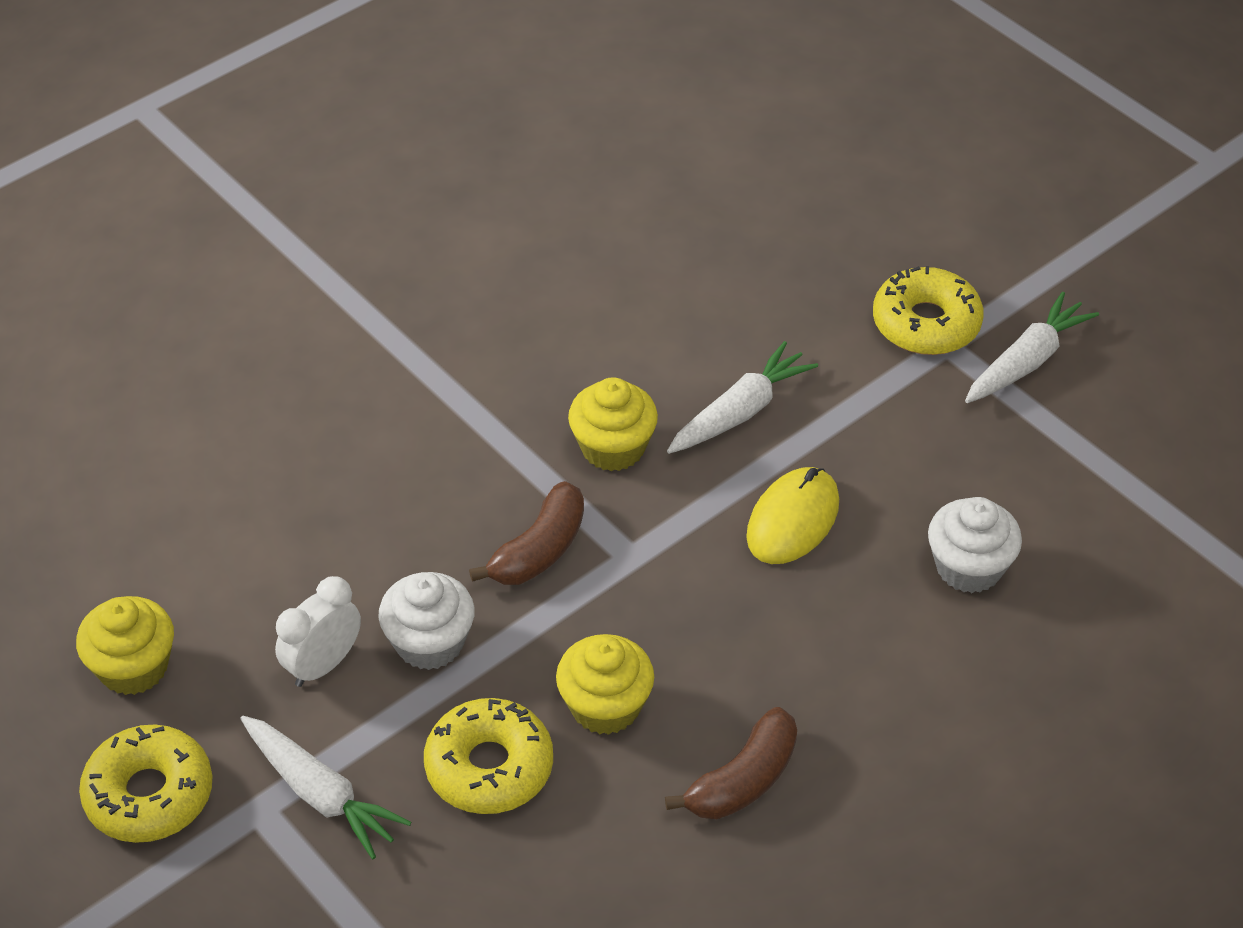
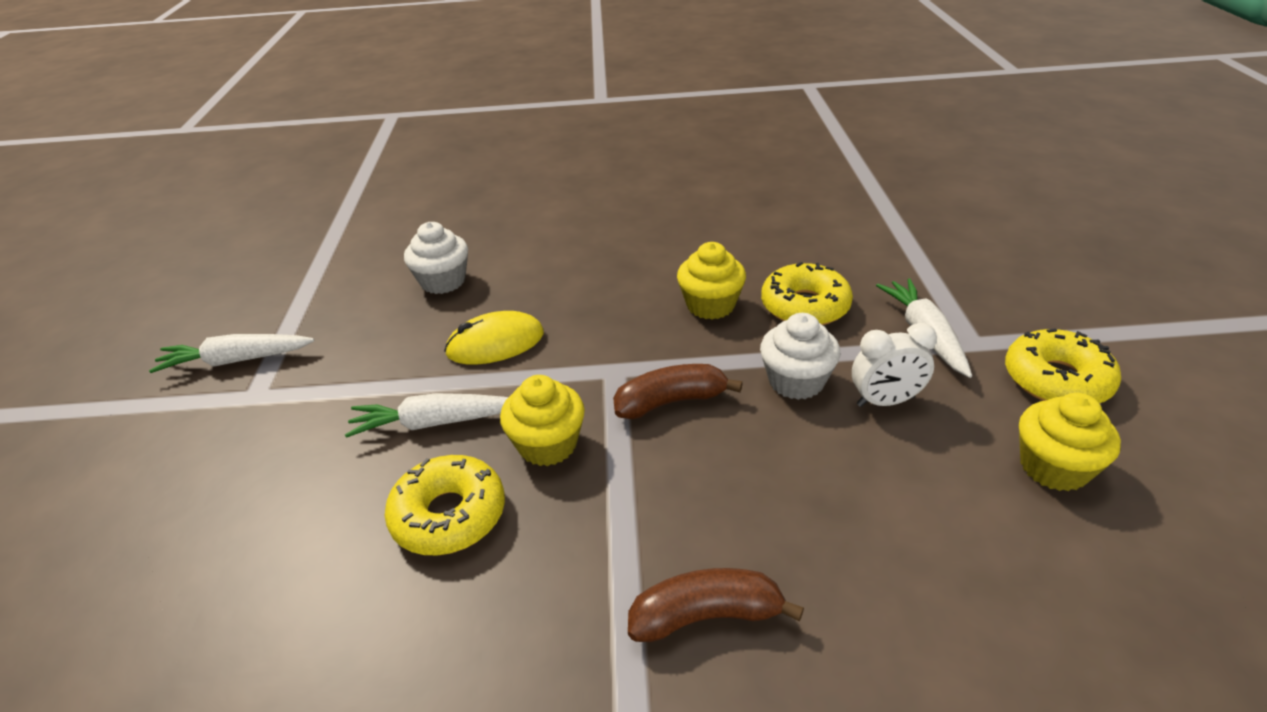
camera: 140 degrees left, 10 degrees down
brown banana [665,707,797,819] -> brown banana moved to [628,568,804,642]
yellow donut [873,266,984,355] -> yellow donut moved to [385,455,505,555]

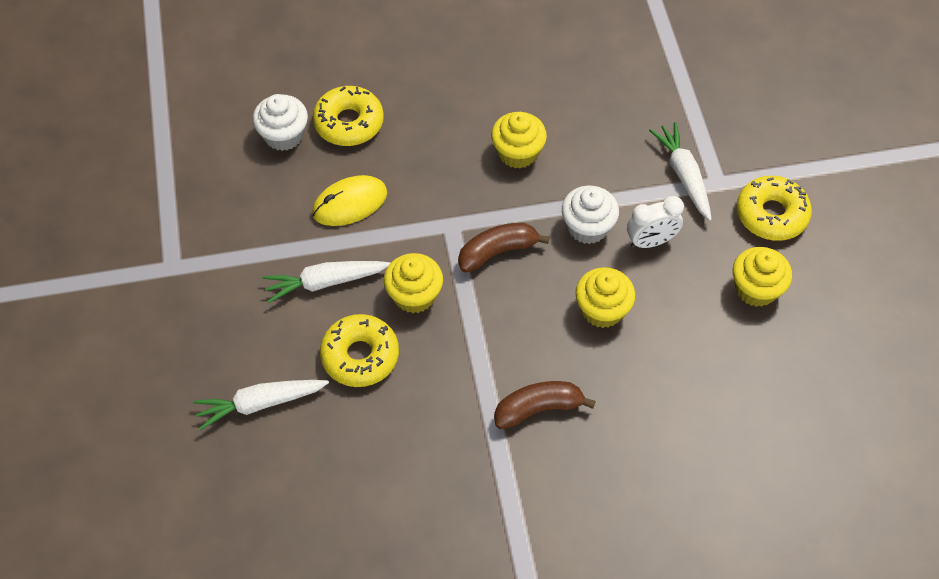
camera: 10 degrees left, 20 degrees up
white carrot [149,334,314,373] -> white carrot moved to [193,380,329,430]
yellow donut [761,262,853,325] -> yellow donut moved to [313,86,384,146]
none -> yellow cupcake [575,267,635,328]

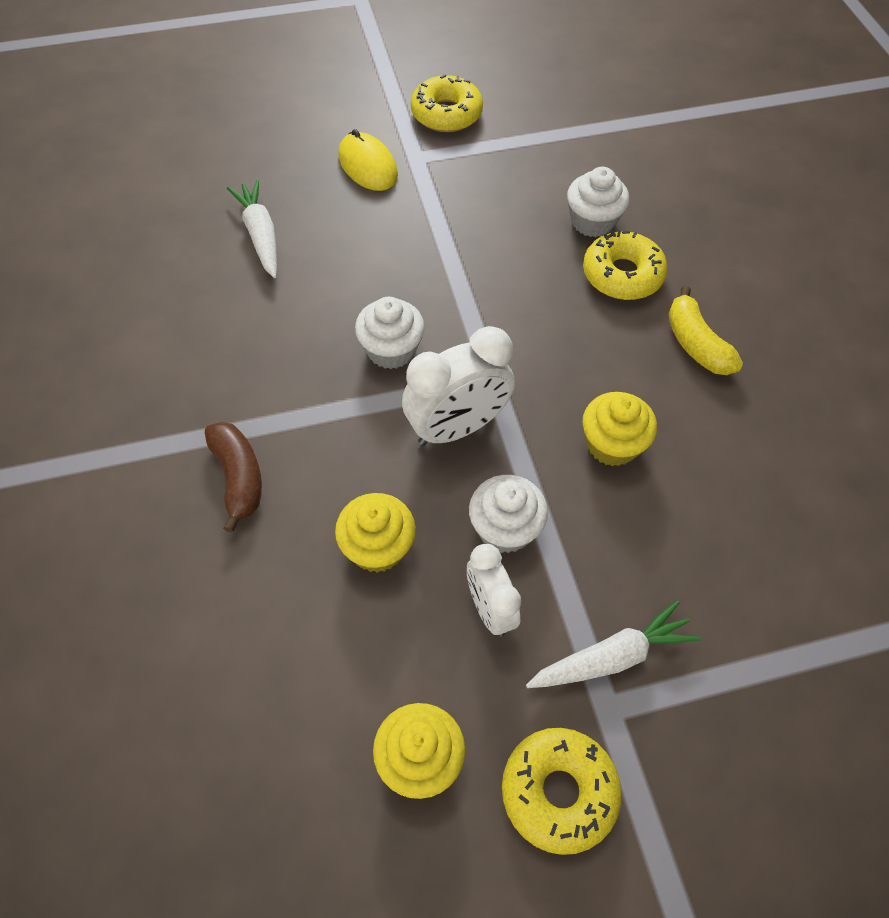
camera: 85 degrees right, 0 degrees up
white carrot [262,261,390,303] -> none
yellow mouse [312,175,387,226] -> yellow mouse moved to [338,129,398,191]
yellow donut [320,314,399,387] -> yellow donut moved to [411,74,483,132]
yellow cupcake [384,253,443,313] -> white cupcake [355,297,425,369]
brown banana [458,223,549,272] -> white clock [402,326,515,446]
none -> yellow banana [668,286,743,375]

